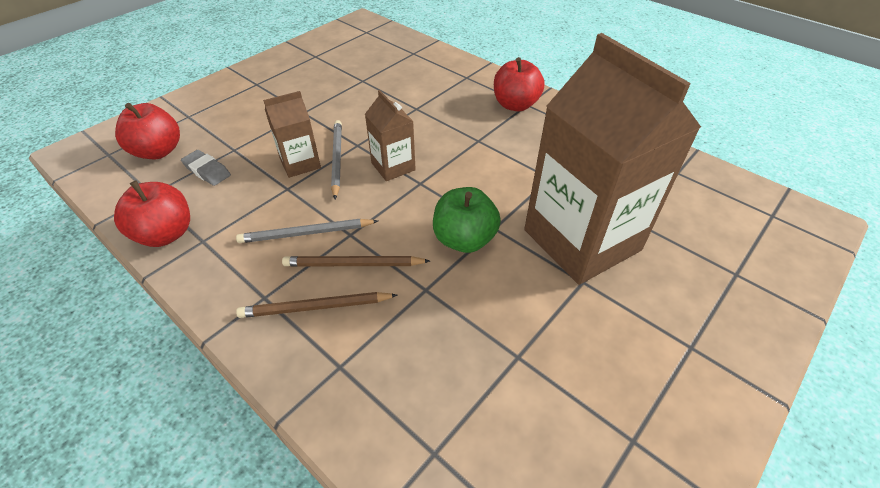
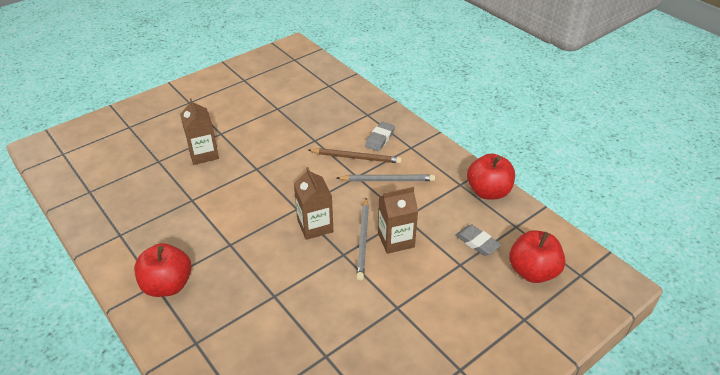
camera: 170 degrees left, 5 degrees down
brown pencil [236,292,397,318] -> grey eraser [365,121,395,151]
green apple [433,187,501,253] -> none
brown carton [524,33,701,285] -> brown carton [180,98,219,165], size x0.46

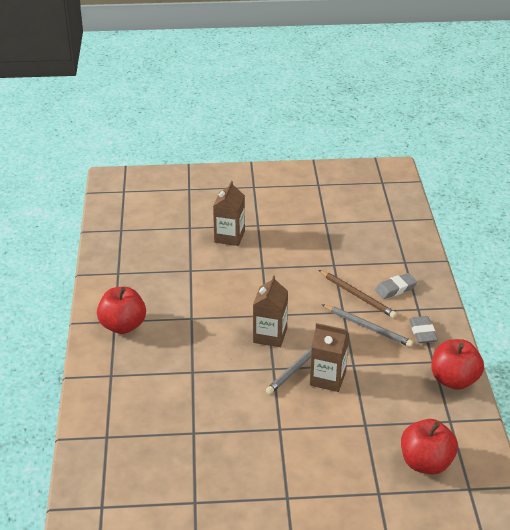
camera: 35 degrees right, 5 degrees down
grey eraser [455,225,501,256] -> grey eraser moved to [409,316,438,343]

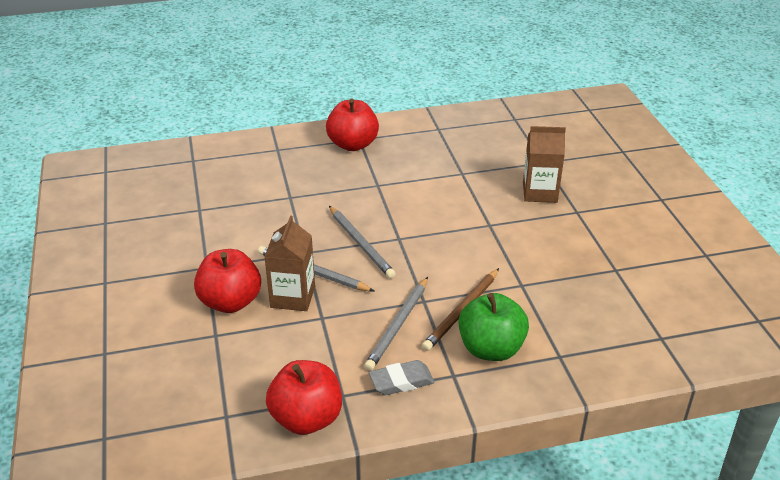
camera: 80 degrees right, 0 degrees up
brown carton [253,275,288,347] -> grey pencil [329,206,396,278]
grey eraser [375,273,417,299] -> green apple [459,293,529,361]
red apple [401,419,458,475] -> red apple moved to [194,249,261,313]

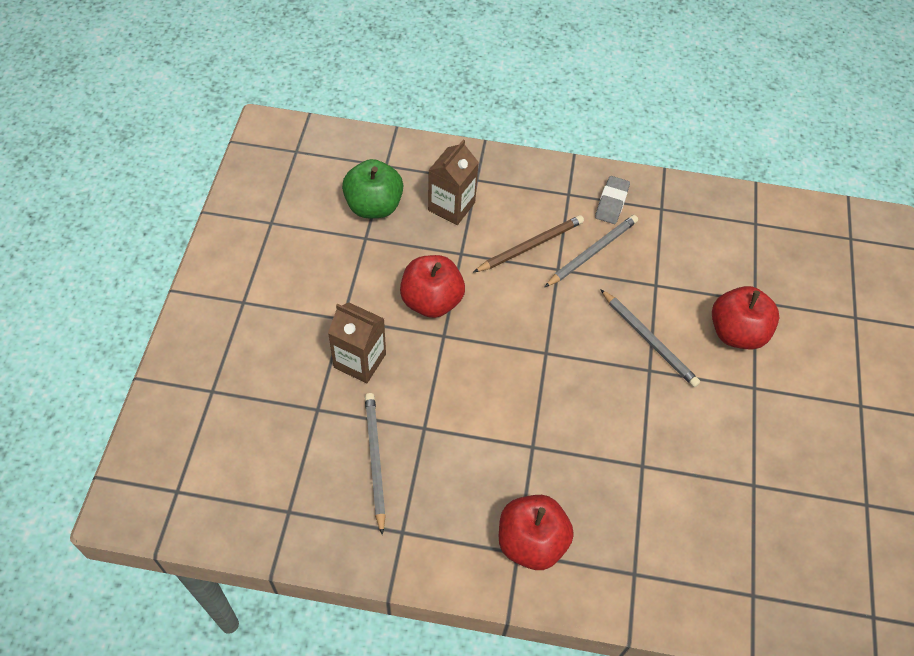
camera: 160 degrees left, 20 degrees up
brown carton [264,216,315,311] -> brown carton moved to [428,140,479,225]
red apple [266,360,342,435] -> red apple moved to [400,255,465,318]
grey pencil [329,206,396,278] -> grey pencil moved to [365,393,386,535]
grey eraser [369,360,435,395] -> grey eraser turned 75 degrees counterclockwise [595,176,630,224]
green apple [459,293,529,361] -> green apple moved to [342,159,403,218]

